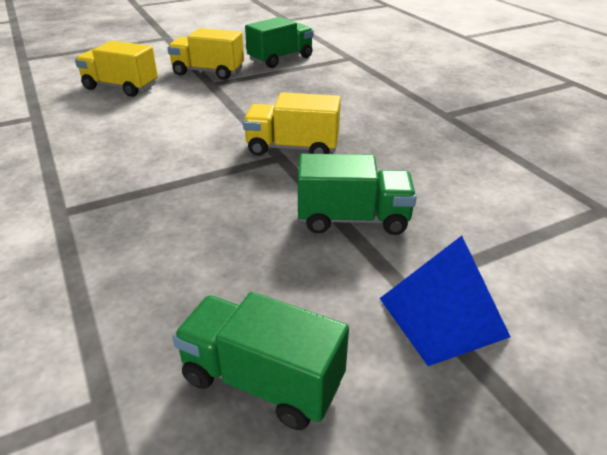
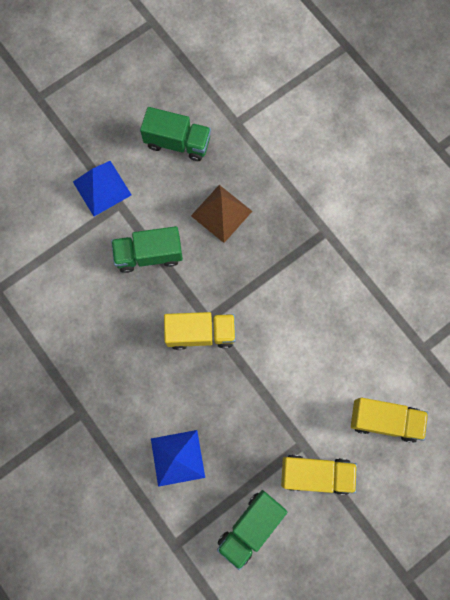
camera: 170 degrees right, 40 degrees up
none -> blue pyramid [151,430,205,487]
none -> brown pyramid [191,185,252,243]

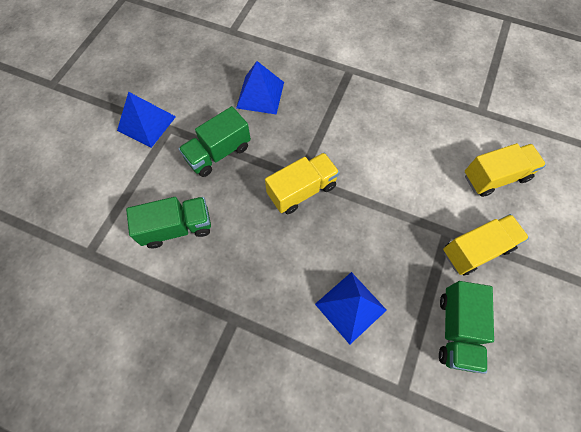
camera: 30 degrees left, 10 degrees down
green truck [140,107,211,161] -> green truck moved to [126,197,211,248]
brown pyramid [191,185,252,243] -> blue pyramid [236,61,284,114]

